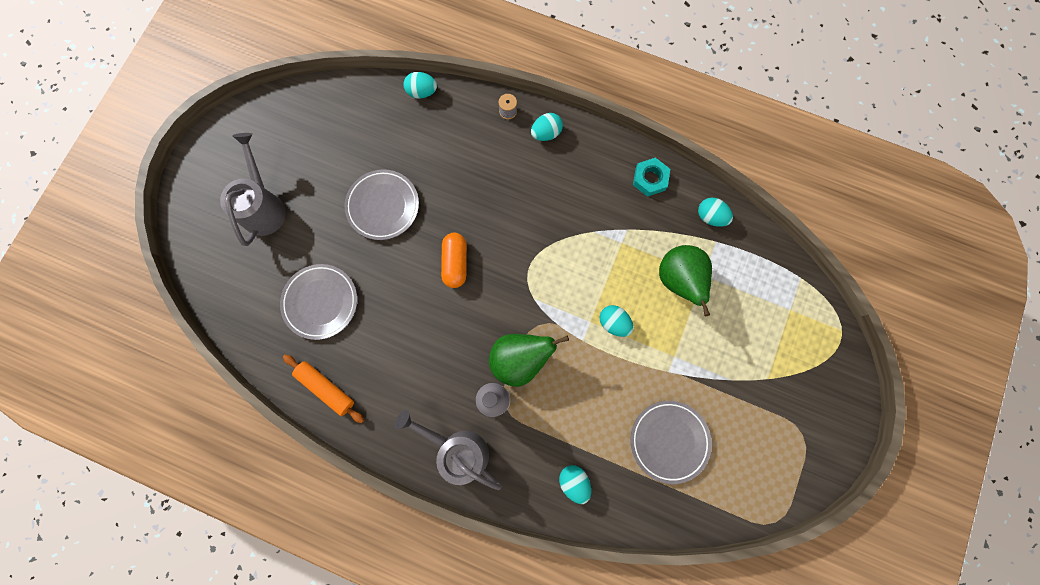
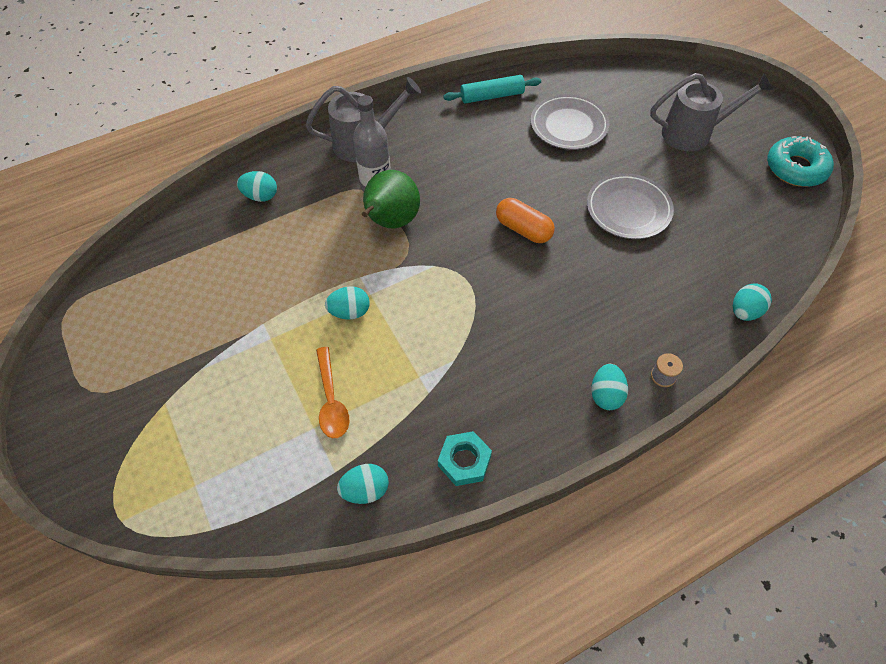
camera: 130 degrees right, 20 degrees down
grey watering can [220,133,286,246] -> grey watering can turned 45 degrees counterclockwise [650,73,773,151]
orange rolling pin [283,354,364,423] -> turquoise rolling pin [443,75,541,103]
grey plate [631,401,712,484] -> none
green pear [659,245,712,316] -> orange spoon [316,347,350,438]
none -> turquoise donut [767,136,834,187]

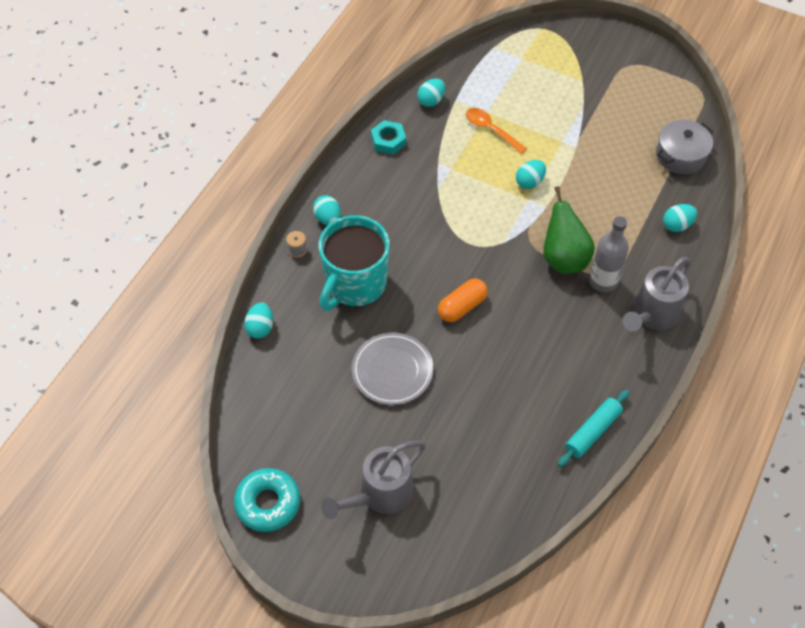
camera: 145 degrees right, 0 degrees up
orange capsule [496,198,555,243] -> orange capsule turned 45 degrees counterclockwise [438,278,488,322]
grey plate [531,94,610,150] -> none
none -> turquoise mug [318,215,389,311]
none -> grey pot [656,120,714,174]

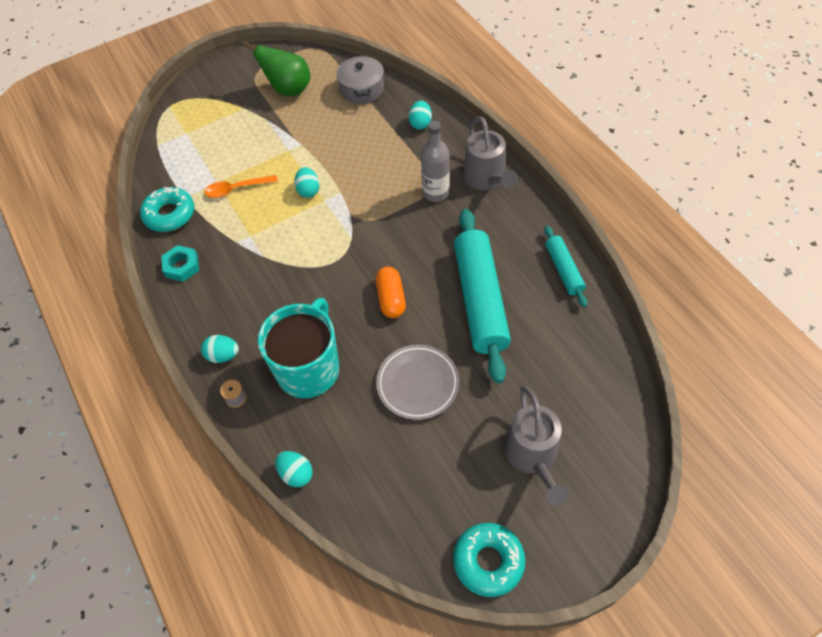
camera: 55 degrees left, 0 degrees up
turquoise mug [318,215,389,311] -> turquoise mug turned 135 degrees counterclockwise [258,298,339,399]
turquoise egg [417,79,445,107] -> turquoise donut [140,187,194,232]
green pear [543,186,595,274] -> green pear moved to [243,41,311,96]
none -> turquoise rolling pin [454,209,511,384]

